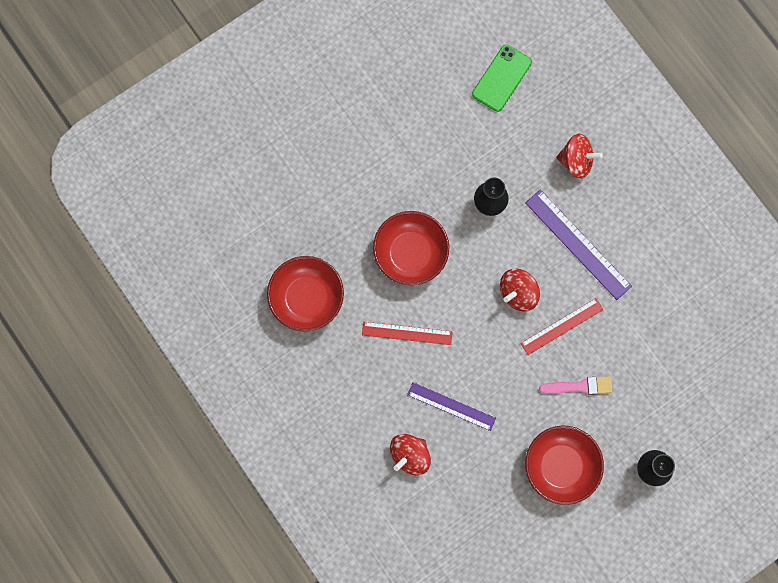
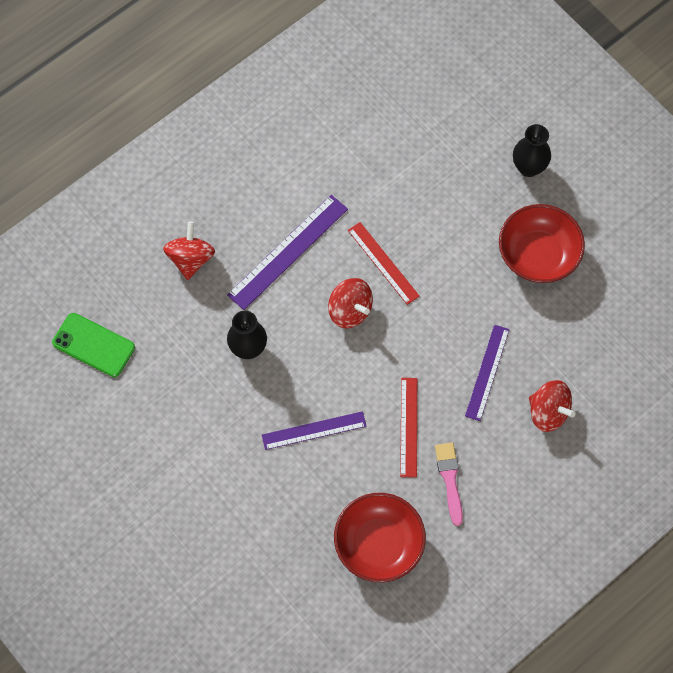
camera: 95 degrees left, 10 degrees down
red bowl [373,211,449,285] -> purple ruler [262,411,367,450]
pink brush [539,376,613,395] -> pink brush moved to [435,443,463,526]

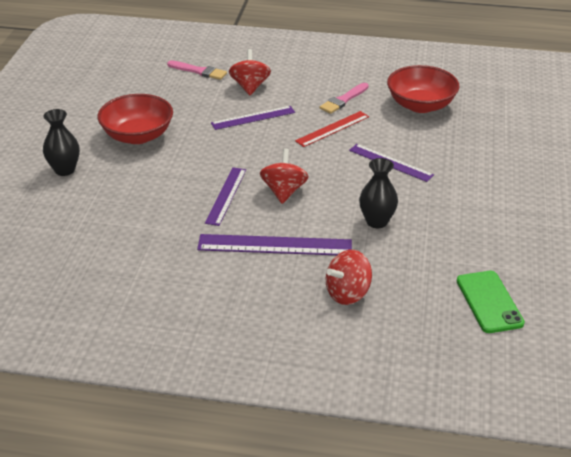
camera: 130 degrees left, 30 degrees down
red ruler [348,222,420,305] -> purple ruler [205,167,246,226]
none -> pink brush [167,60,227,80]

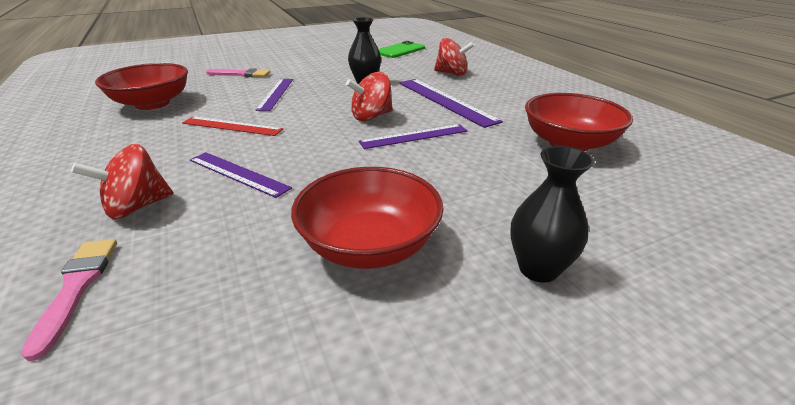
camera: 125 degrees left, 5 degrees down
pink brush [320,83,369,114] -> pink brush moved to [206,68,270,77]
none -> red bowl [525,93,633,151]

